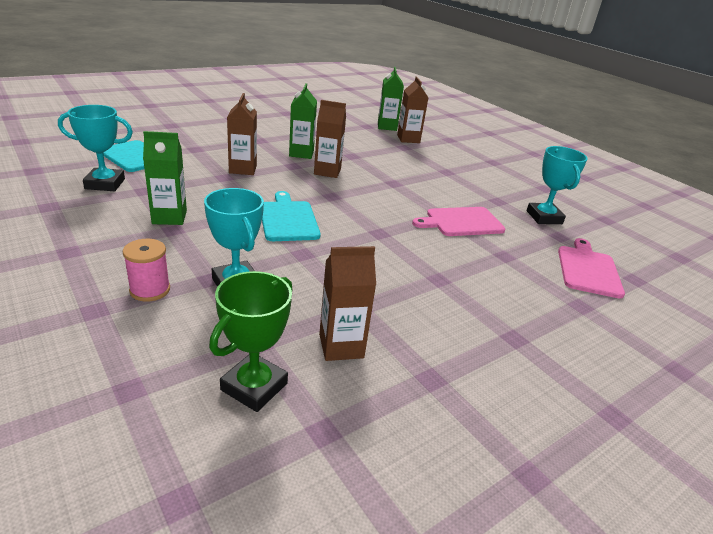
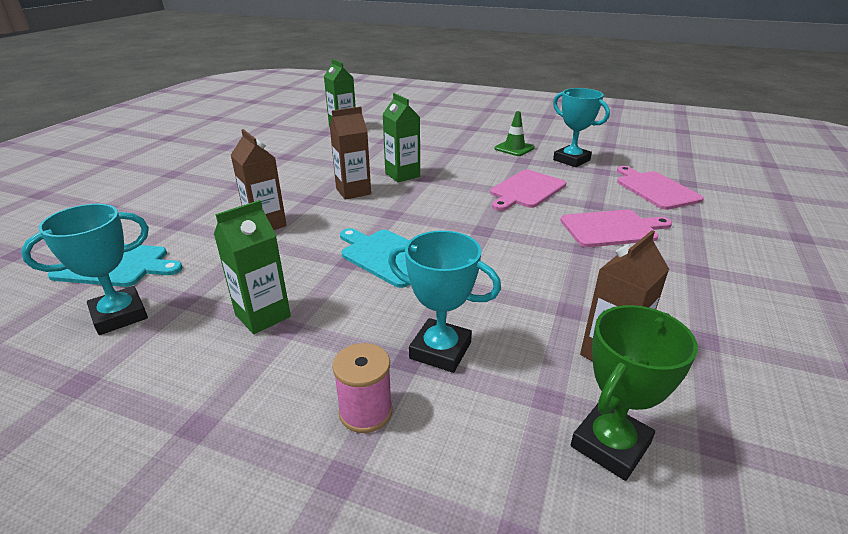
camera: 30 degrees left, 0 degrees up
green trophy [209,271,293,412] -> green trophy turned 45 degrees clockwise [571,305,698,481]
green carton [289,83,317,159] -> green carton moved to [383,93,420,182]
brown carton [397,77,429,143] -> none
none -> green traffic cone [494,111,535,156]
none -> pink cutting board [560,210,672,247]

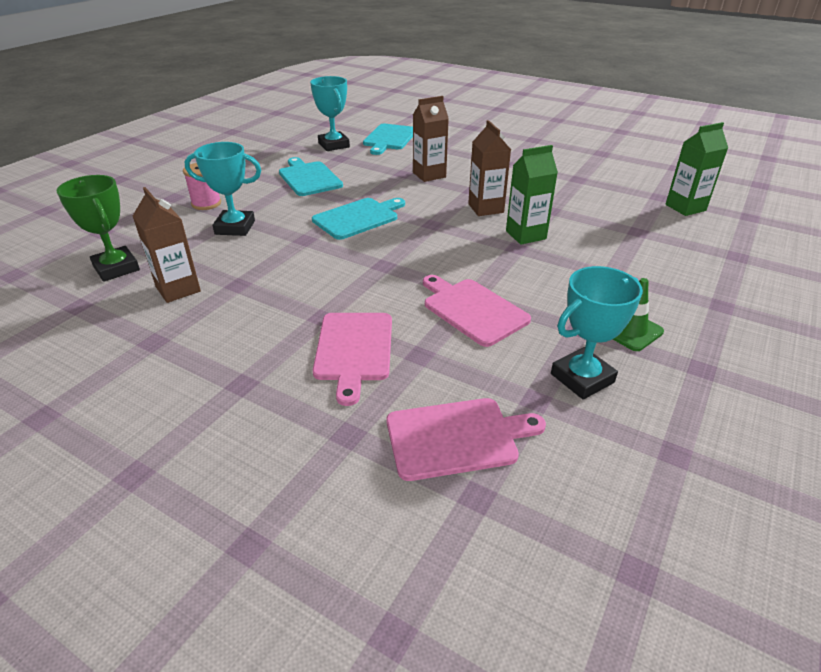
camera: 100 degrees right, 5 degrees up
green carton [214,200,291,334] -> turquoise cutting board [279,157,343,196]
turquoise trophy [388,231,501,373] -> turquoise trophy turned 60 degrees clockwise [184,142,261,236]

